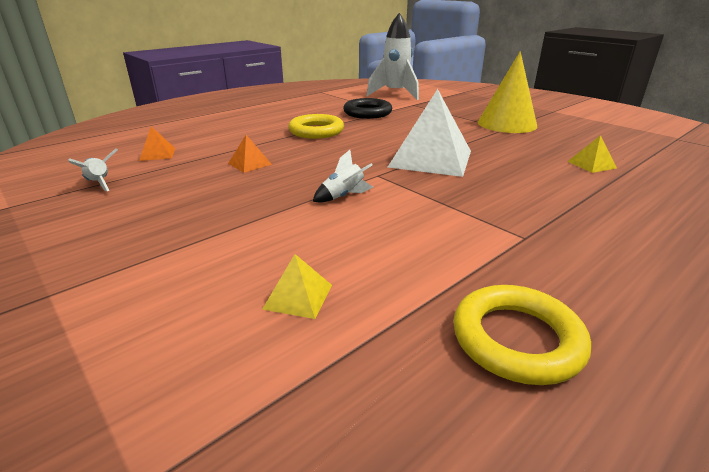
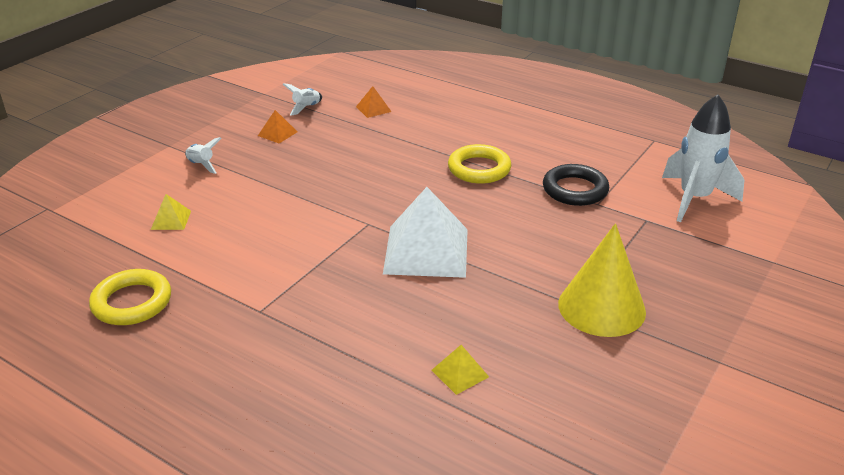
camera: 75 degrees right, 5 degrees up
orange pyramid [228,135,272,173] -> orange pyramid moved to [258,110,297,143]
white rocket [313,150,373,203] -> white rocket moved to [185,137,222,174]

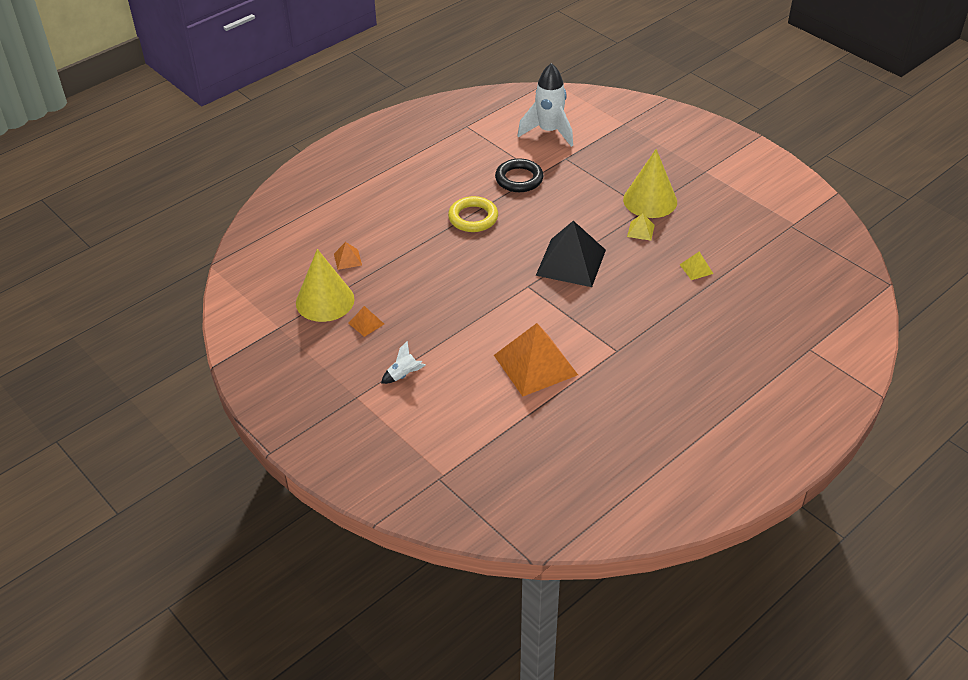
camera: 75 degrees left, 10 degrees up
yellow ring [89,269,171,325] -> none
yellow pyramid [151,194,191,230] -> yellow pyramid moved to [627,213,655,241]
white rocket [282,83,322,116] -> yellow cone [296,249,355,322]
white pyramid [383,187,468,278] -> black pyramid [536,221,606,287]
none -> orange pyramid [494,323,578,397]

